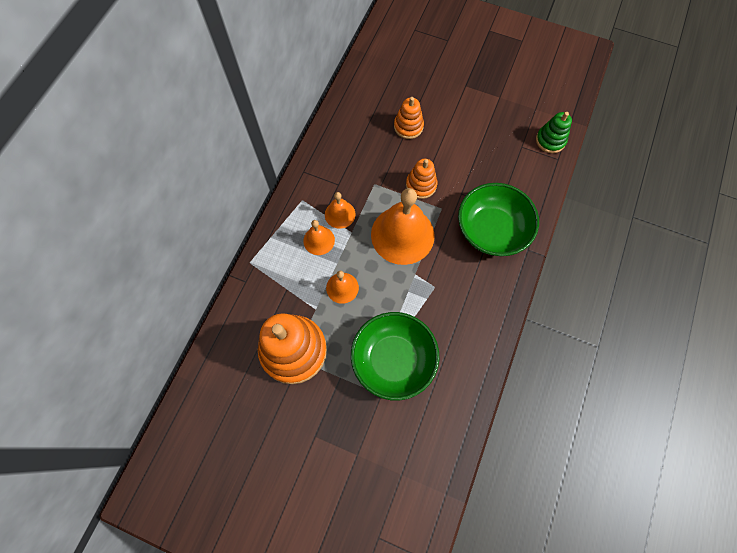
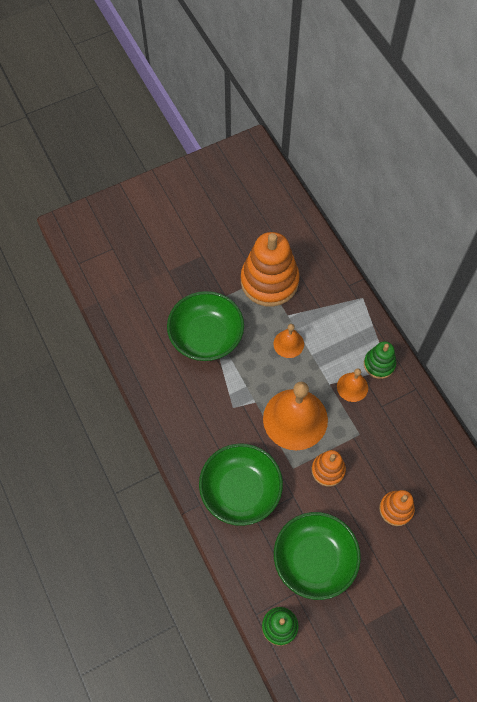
camera: 130 degrees right, 5 degrees down
orange bell [303,220,335,255] -> none
none -> green bowl [274,512,361,600]
none -> green stacking toy [364,341,396,379]

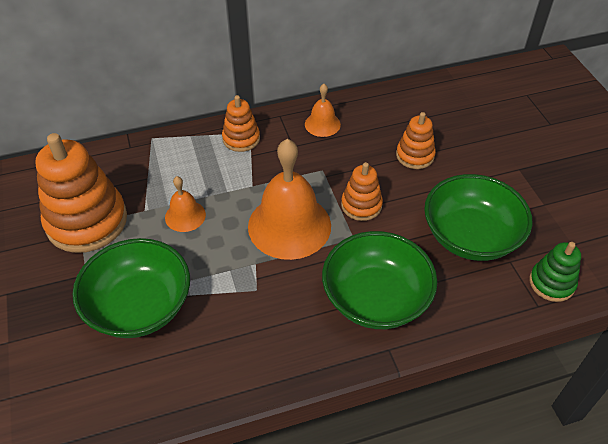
camera: 80 degrees left, 15 degrees down
orange bell [337,368,368,402] -> orange bell moved to [305,84,341,137]
green stacking toy [364,341,396,379] -> orange stacking toy [222,95,260,152]

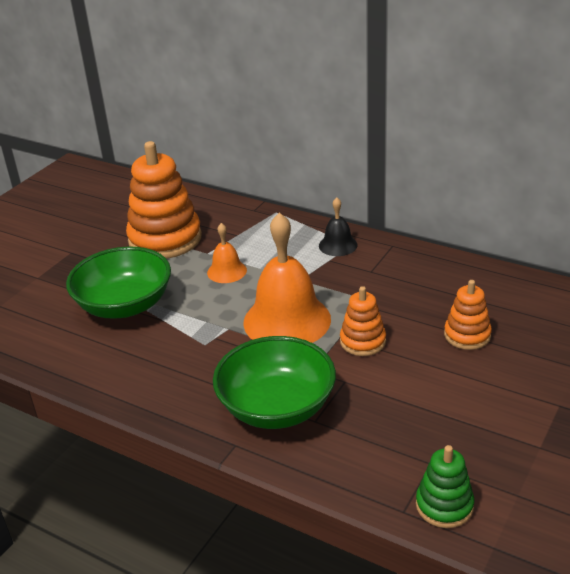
camera: 50 degrees right, 15 degrees down
orange stacking toy [222,95,260,152] -> black bell [319,197,357,256]
orange bell [305,84,341,137] -> none
green bowl [424,174,533,261] -> none

